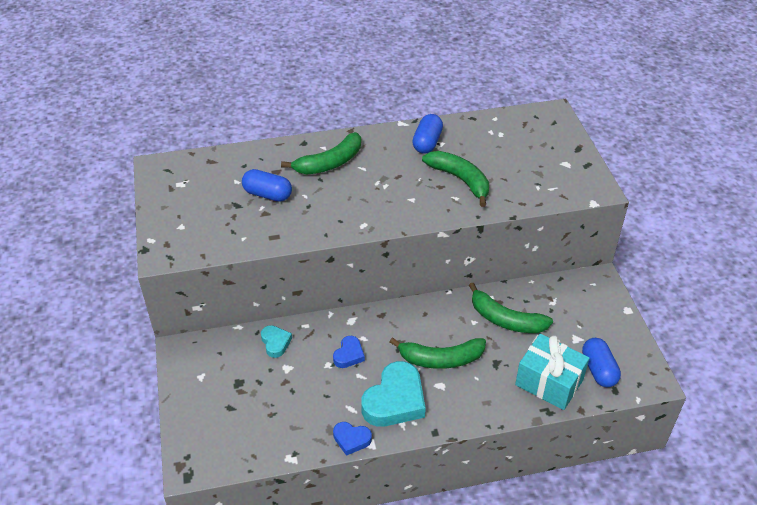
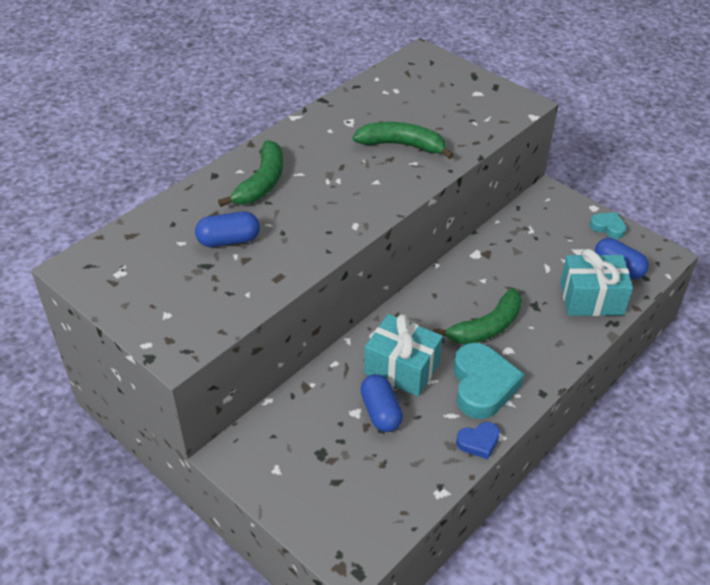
camera: 35 degrees left, 0 degrees up
turquoise heart [261,325,292,358] -> turquoise heart moved to [590,212,626,239]
blue heart [333,336,365,368] -> turquoise gift [364,314,443,397]
blue capsule [412,114,443,154] -> blue capsule moved to [360,374,403,432]
green banana [469,283,553,333] -> none

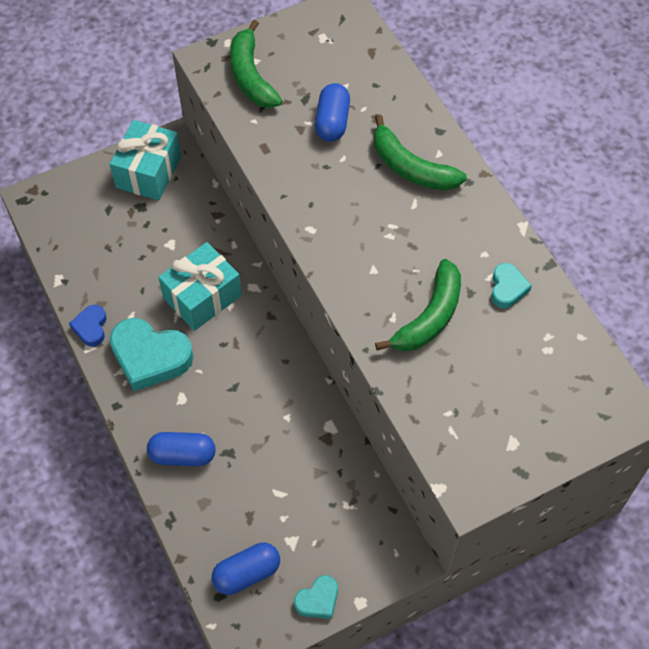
camera: 110 degrees right, 15 degrees up
blue capsule [360,374,403,432] -> blue capsule moved to [147,432,216,466]
green banana [434,288,522,344] -> green banana moved to [230,20,282,108]
turquoise gift [560,249,633,316] -> turquoise gift moved to [110,120,181,200]
none -> turquoise heart [491,263,532,308]

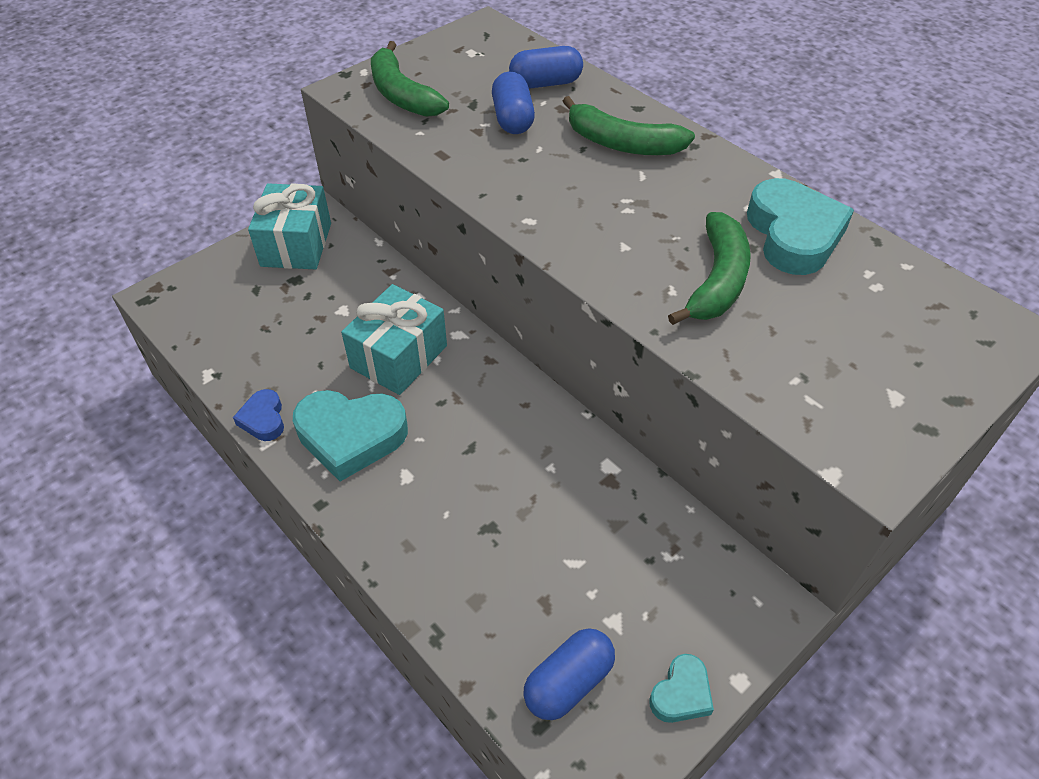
camera: 15 degrees left, 10 degrees down
blue capsule [147,432,216,466] -> blue capsule moved to [509,46,583,89]
turquoise heart [491,263,532,308] -> turquoise heart [747,178,854,275], size x1.94

